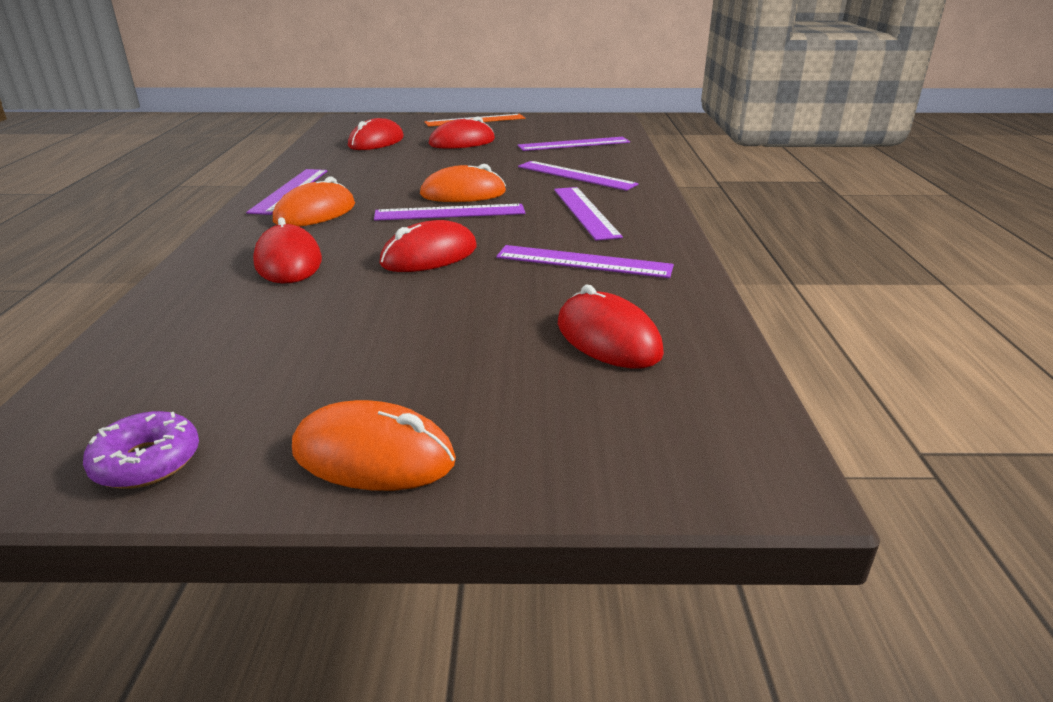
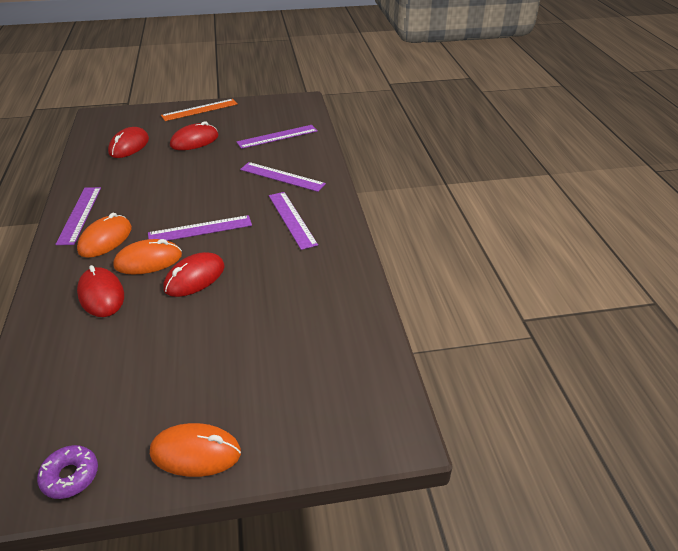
camera: 10 degrees left, 10 degrees up
orange mouse [420,164,506,202] -> orange mouse moved to [113,239,182,275]
purple ruler [496,245,674,278] -> none
red mouse [558,285,664,368] -> none

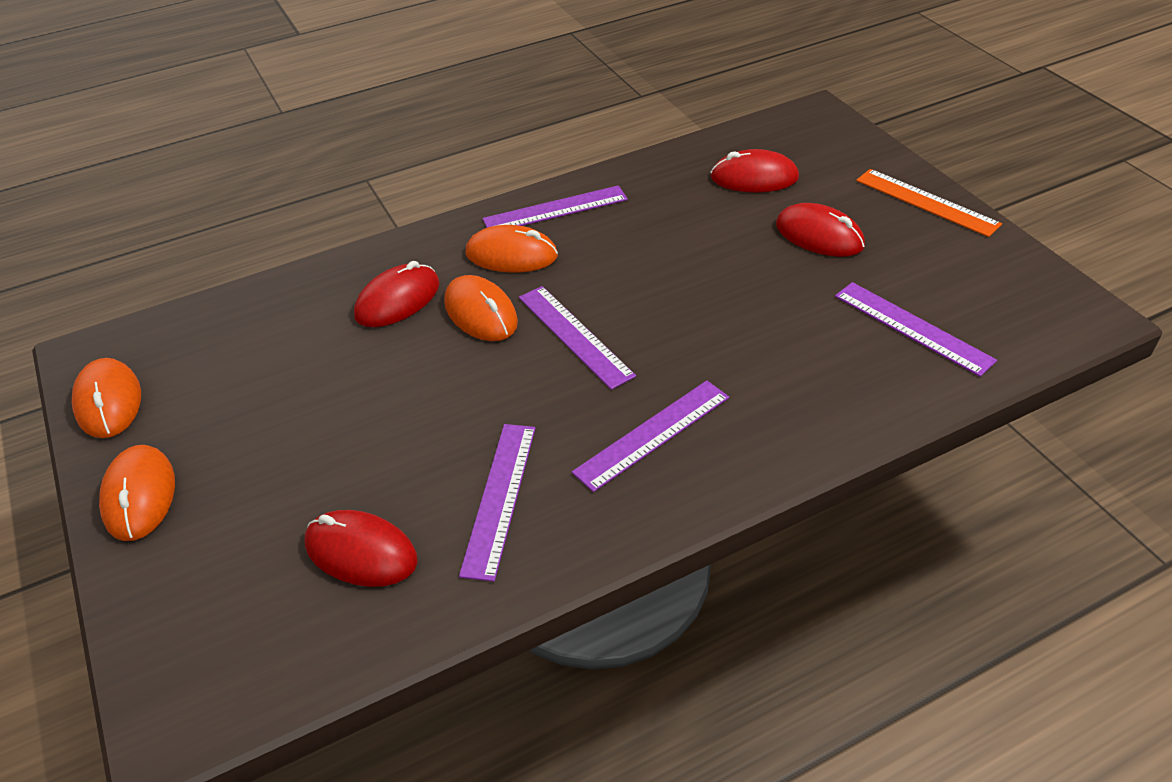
camera: 75 degrees right, 5 degrees up
purple donut [37,445,98,499] -> orange mouse [72,358,141,438]
red mouse [164,252,225,297] -> red mouse moved to [305,510,418,587]
purple ruler [240,162,326,192] -> purple ruler moved to [459,424,536,582]

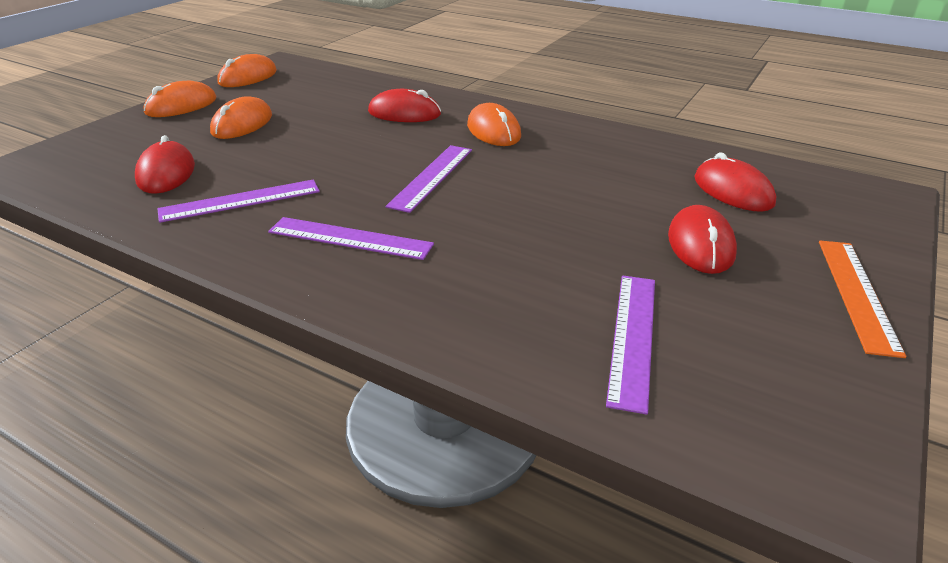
camera: 55 degrees right, 10 degrees down
orange mouse [444,275,518,341] -> orange mouse moved to [210,96,272,139]
purple ruler [482,185,628,228] -> none

